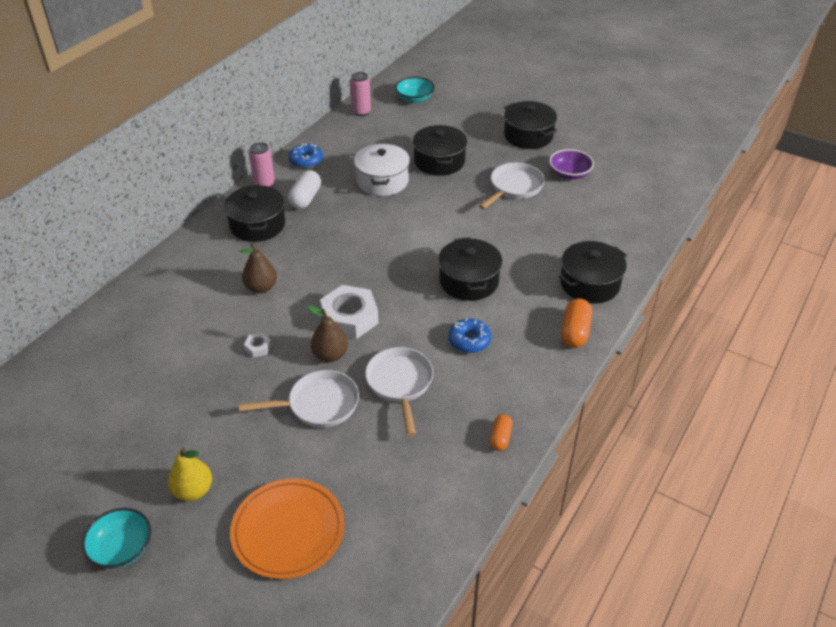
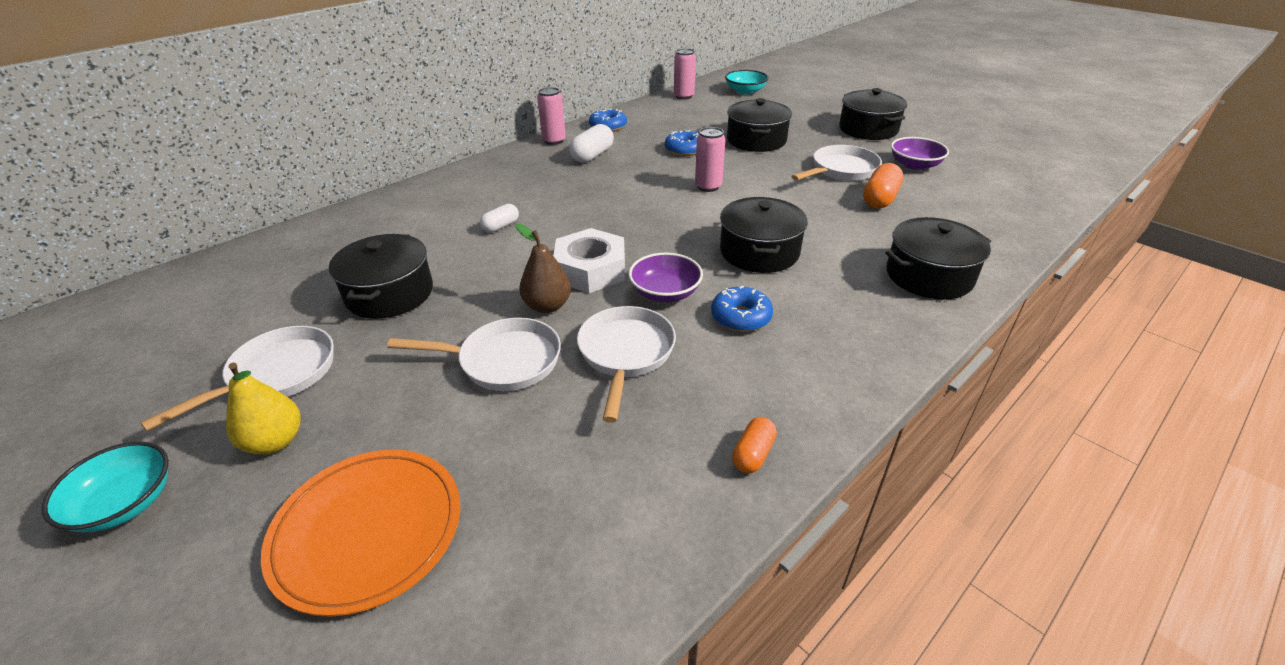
camera: 15 degrees right, 5 degrees down
black pot [224,185,285,242] -> black pot moved to [329,234,433,319]
brown pear [240,244,277,293] -> white capsule [480,204,519,232]
white nut [244,333,272,358] -> none
white pot [354,144,410,196] -> blue donut [665,130,699,156]
orange capsule [561,298,592,348] -> orange capsule moved to [863,163,903,209]
none -> white pan [140,326,334,431]
none -> purple bowl [629,253,703,302]
none -> pink can [695,127,726,192]

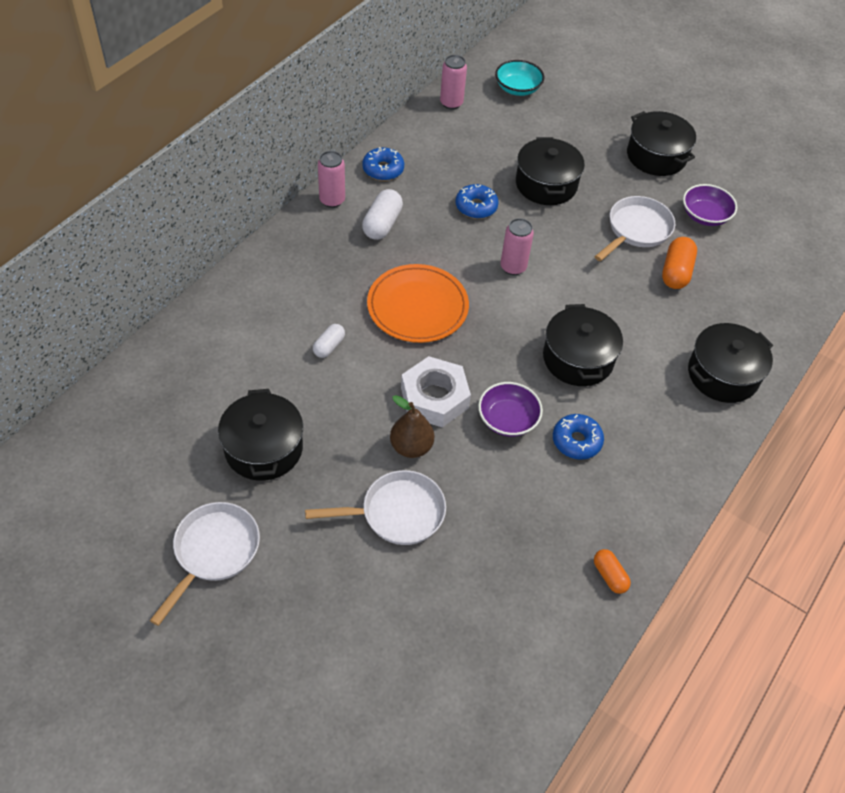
camera: 15 degrees left, 15 degrees up
turquoise bowl [41,441,169,532] -> none
yellow pear [226,363,301,454] -> none
orange plate [261,450,460,617] -> orange plate moved to [367,264,469,343]
white pan [577,306,676,423] -> none
orange capsule [732,417,777,473] -> orange capsule turned 45 degrees counterclockwise [594,549,631,594]

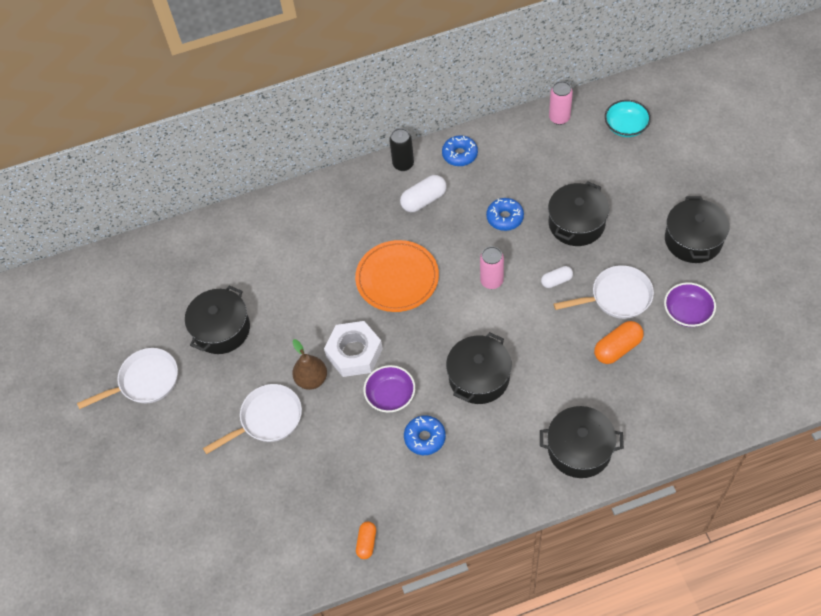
camera: 45 degrees right, 5 degrees up
white pan [305,470,446,545] -> white pan turned 60 degrees counterclockwise [203,384,302,454]
white capsule [313,324,345,358] -> white capsule moved to [541,266,573,288]
pink can [318,151,345,208] -> black can [389,128,414,171]

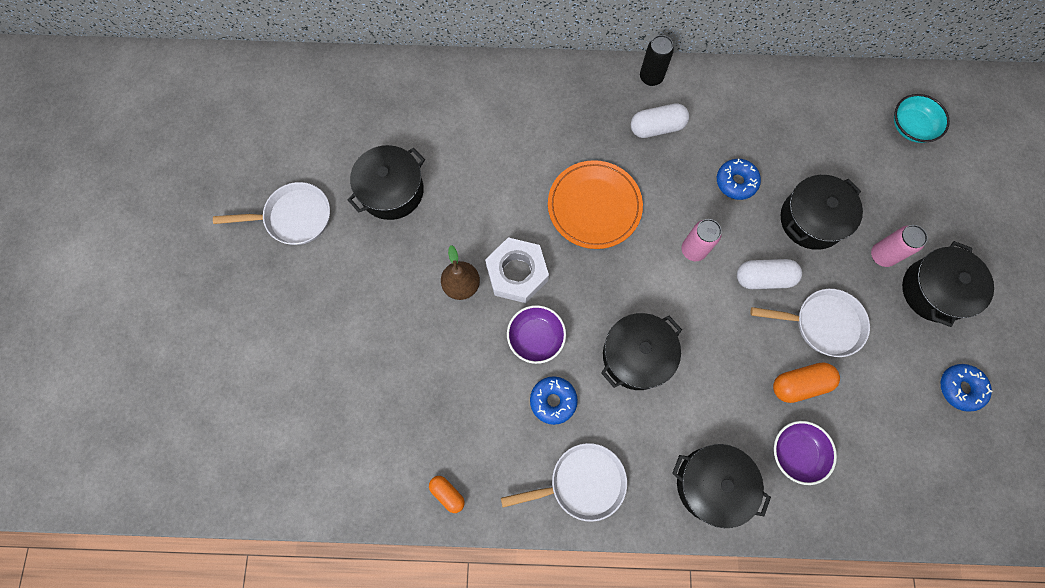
camera: 15 degrees right, 15 degrees up
white pan [203,384,302,454] -> white pan moved to [501,443,627,522]
orange capsule [356,521,376,559] -> orange capsule turned 75 degrees counterclockwise [429,476,465,513]
blue donut [442,135,478,166] -> blue donut moved to [941,364,993,412]
white capsule [541,266,573,288] -> white capsule [737,259,802,289], size x1.61
pink can [549,81,573,125] -> pink can moved to [871,225,928,267]
purple bowl [664,282,716,327] -> purple bowl moved to [774,421,837,485]

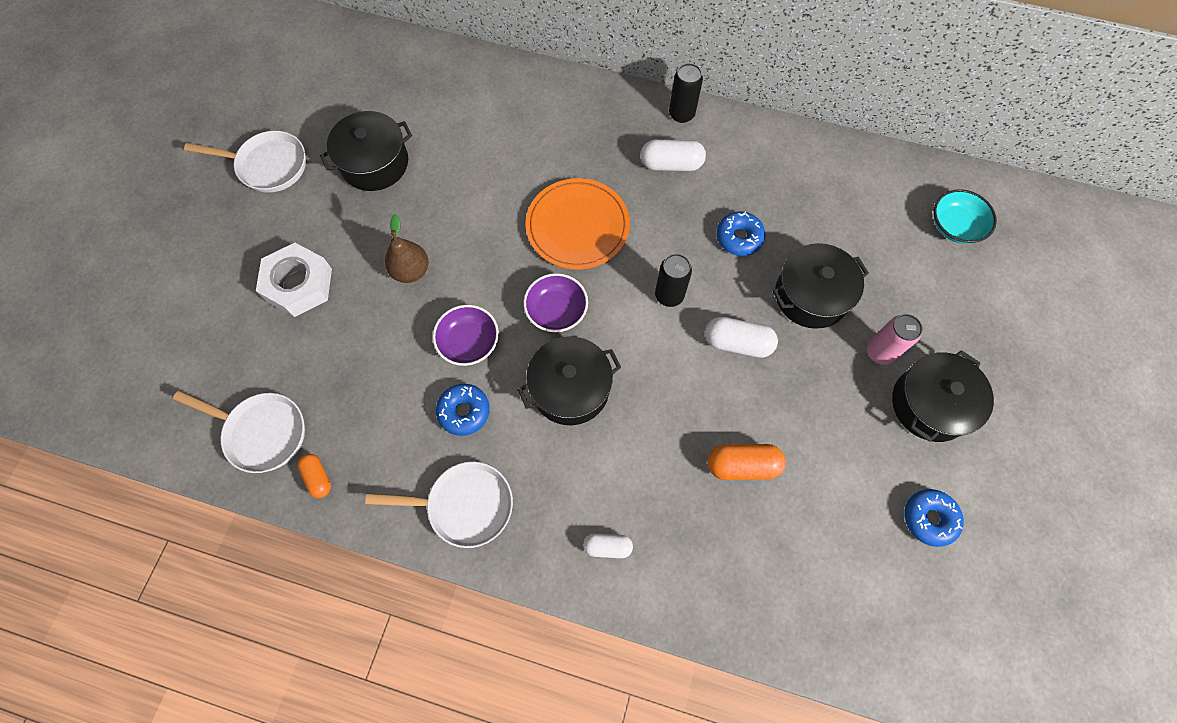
camera: 15 degrees right, 5 degrees down
white nut [485,237,549,303] -> white nut moved to [256,243,332,317]
black pot [672,444,771,528] -> white capsule [583,533,633,558]
pink can [681,219,722,261] -> black can [655,254,692,307]
white pan [751,289,870,357] -> white pan moved to [173,391,305,473]
purple bowl [774,421,837,485] -> purple bowl moved to [523,273,588,332]

